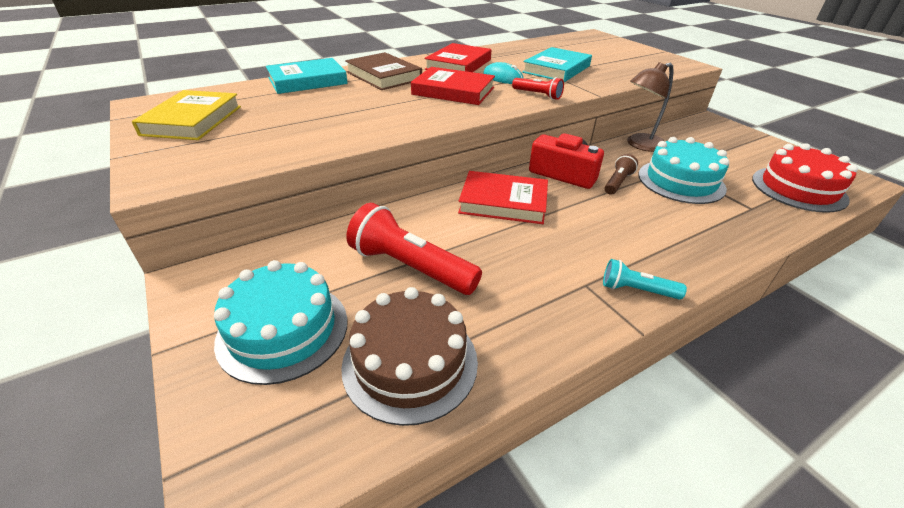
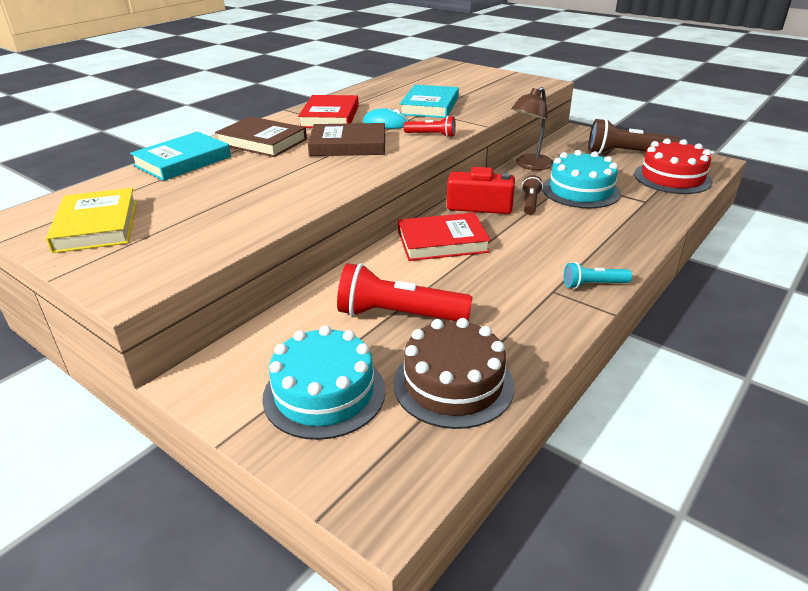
camera: 20 degrees left, 5 degrees down
red book [411,67,495,105] -> brown book [308,123,385,156]
none -> brown flashlight [588,119,681,154]

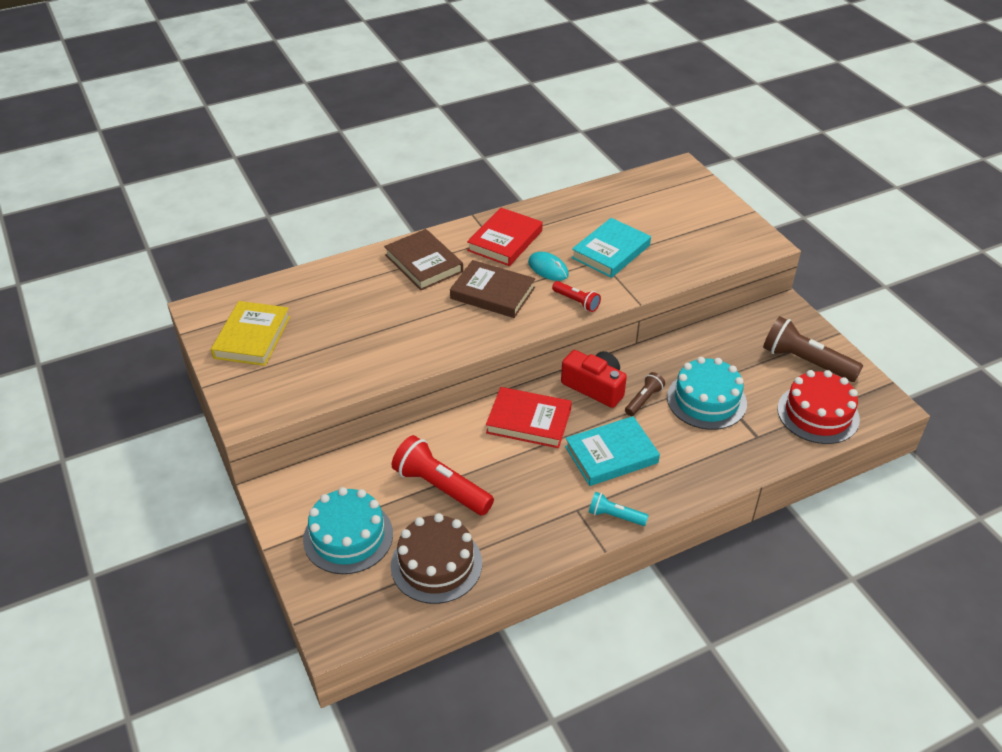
camera: 25 degrees right, 10 degrees up
turquoise book [130,132,231,181] -> turquoise book moved to [565,416,660,486]
brown lamp [511,87,553,170] -> none

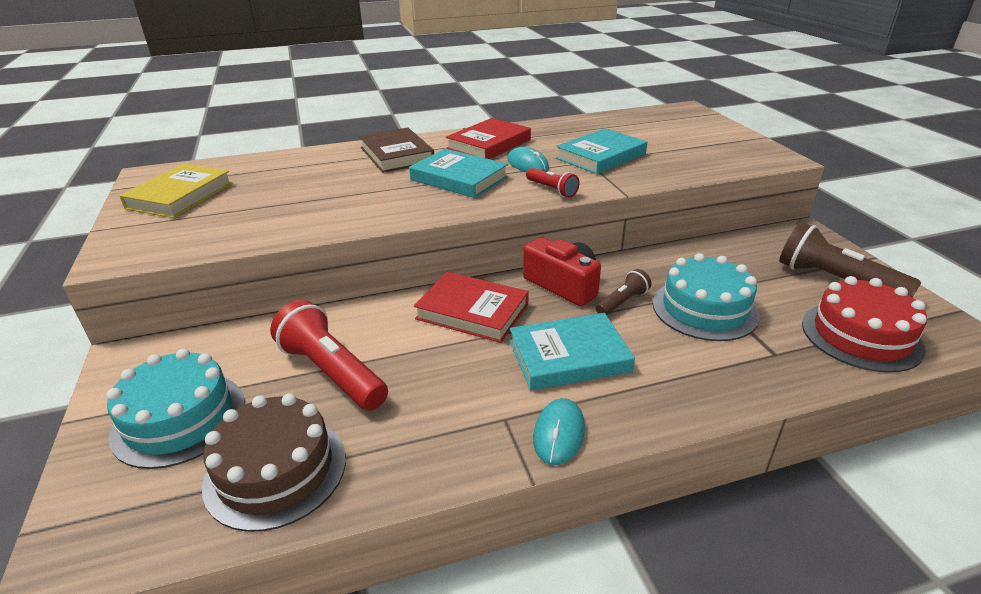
camera: 10 degrees right, 10 degrees down
brown book [450,260,536,318] -> turquoise book [409,149,508,198]
turquoise flashlight [589,492,649,526] -> turquoise mouse [533,398,585,465]

